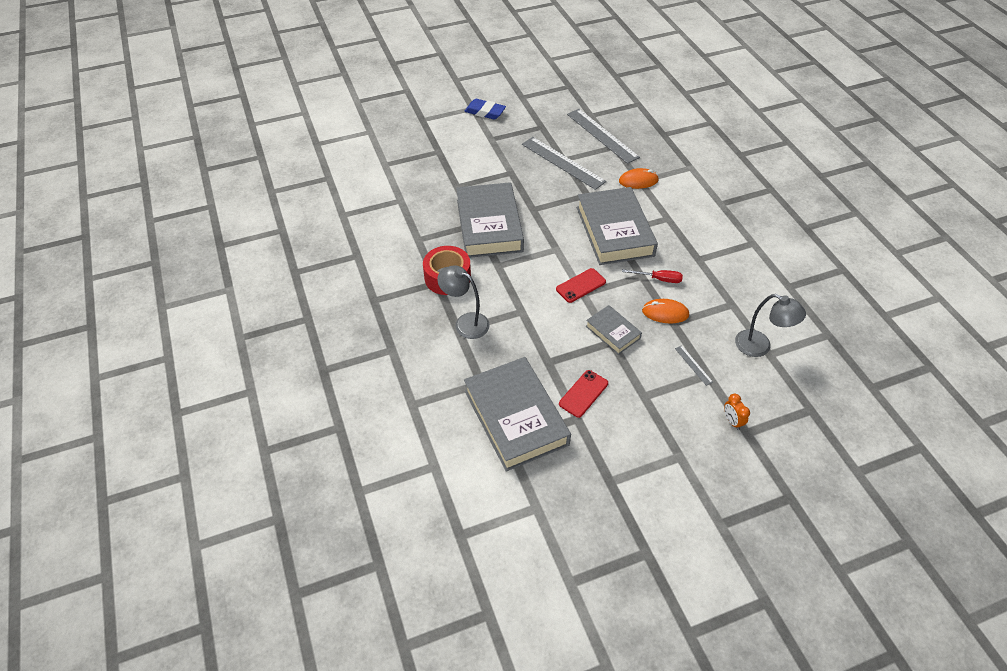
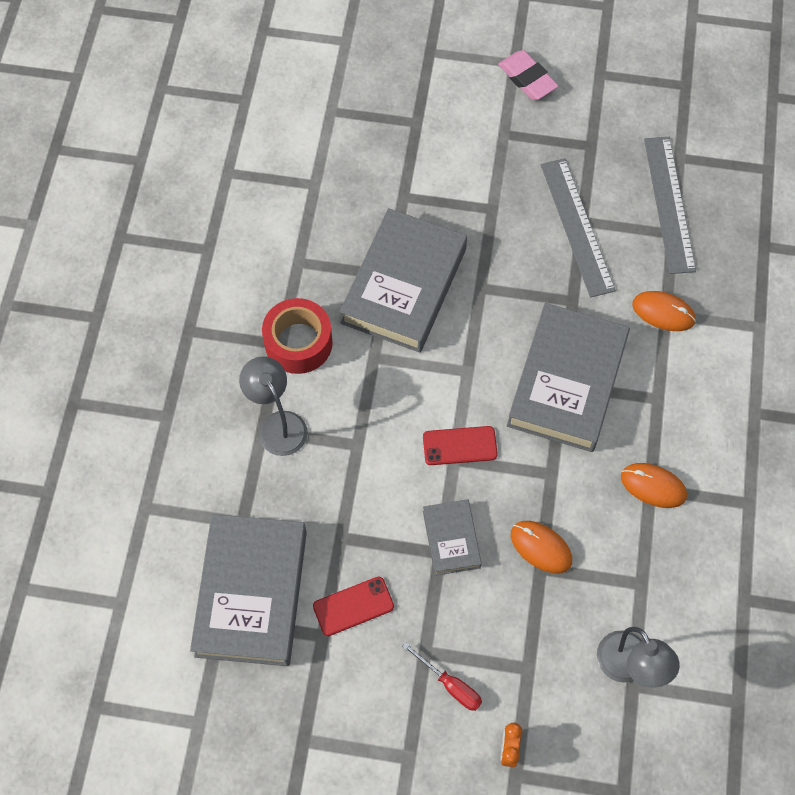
camera: 30 degrees right, 15 degrees up
blue eraser [464,99,506,120] -> pink eraser [498,50,559,100]
red screwdriver [622,269,683,283] -> red screwdriver moved to [402,642,482,711]
grey ruler [675,345,713,386] -> none
none -> orange mouse [621,463,687,508]

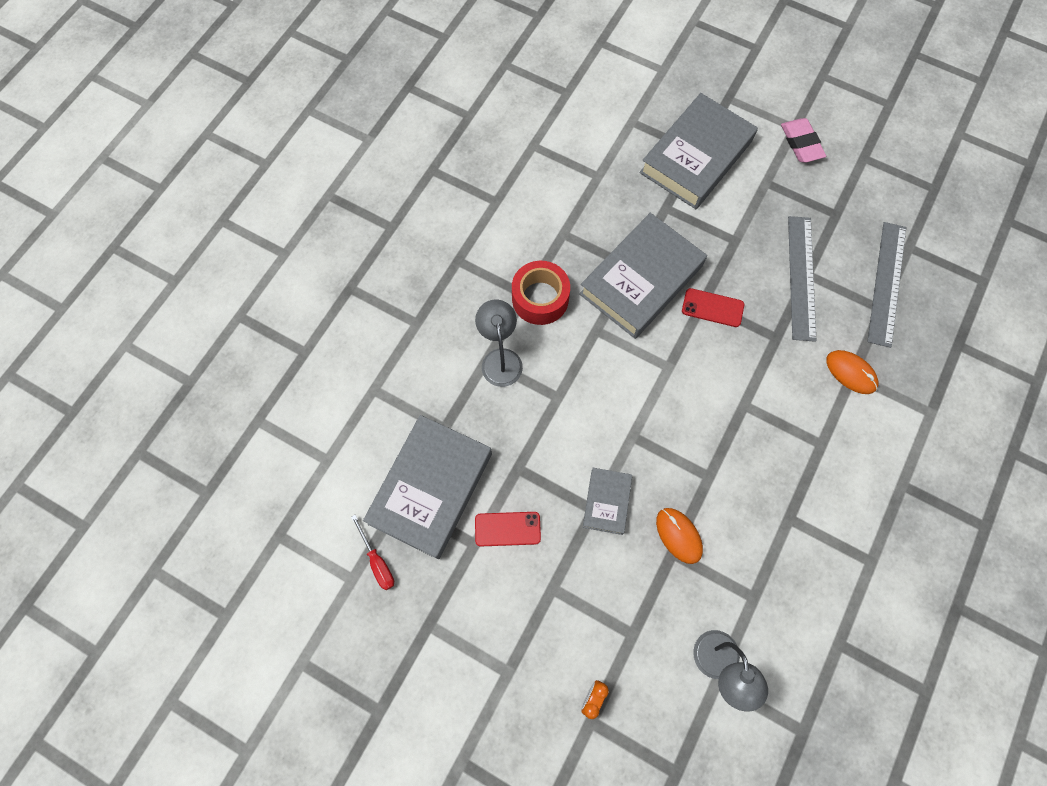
camera: 20 degrees right, 5 degrees up
red screwdriver [402,642,482,711] -> red screwdriver moved to [351,515,394,590]
red phone [423,426,498,465] -> red phone moved to [682,288,744,327]
grey book [507,303,630,452] -> grey book moved to [639,93,758,209]
orange mouse [621,463,687,508] -> none

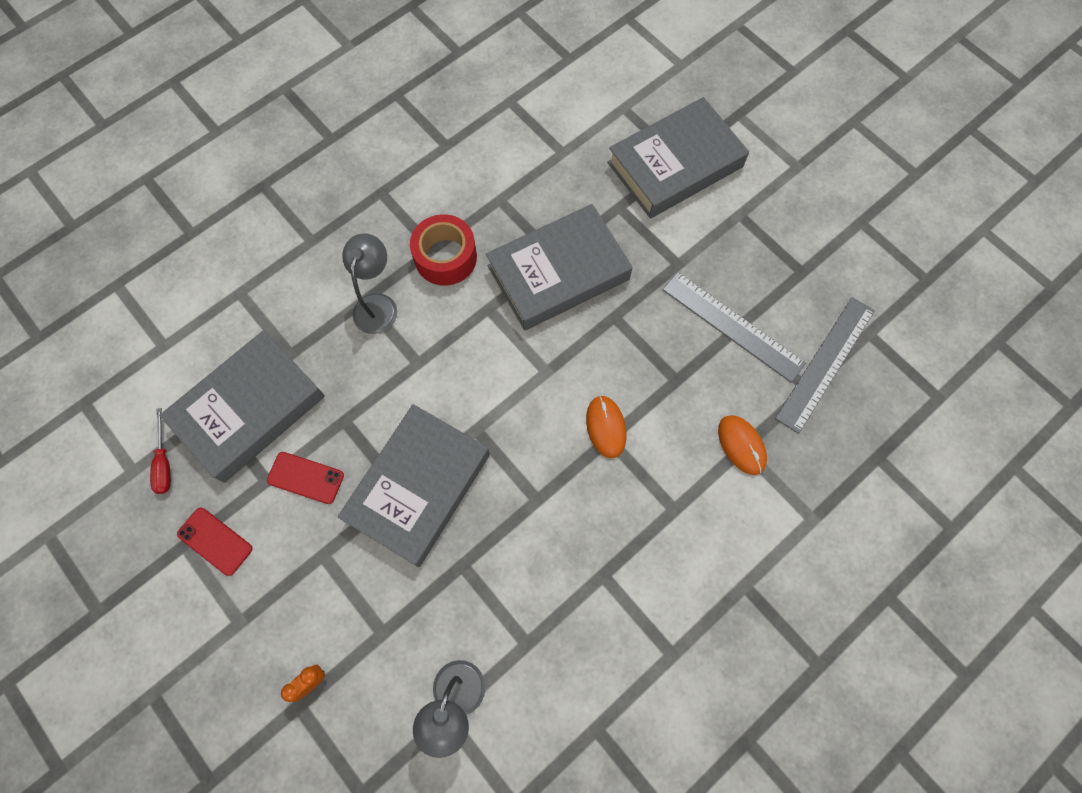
camera: 20 degrees right, 0 degrees up
grey book [583,468,632,535] -> grey book [337,404,490,567], size x2.00
orange mouse [656,508,703,564] -> orange mouse moved to [586,395,627,458]
red phone [682,288,744,327] -> red phone moved to [177,508,252,576]
pink eraser [781,118,826,162] -> none
grey ruler [788,216,816,342] -> grey ruler turned 75 degrees counterclockwise [662,272,806,383]

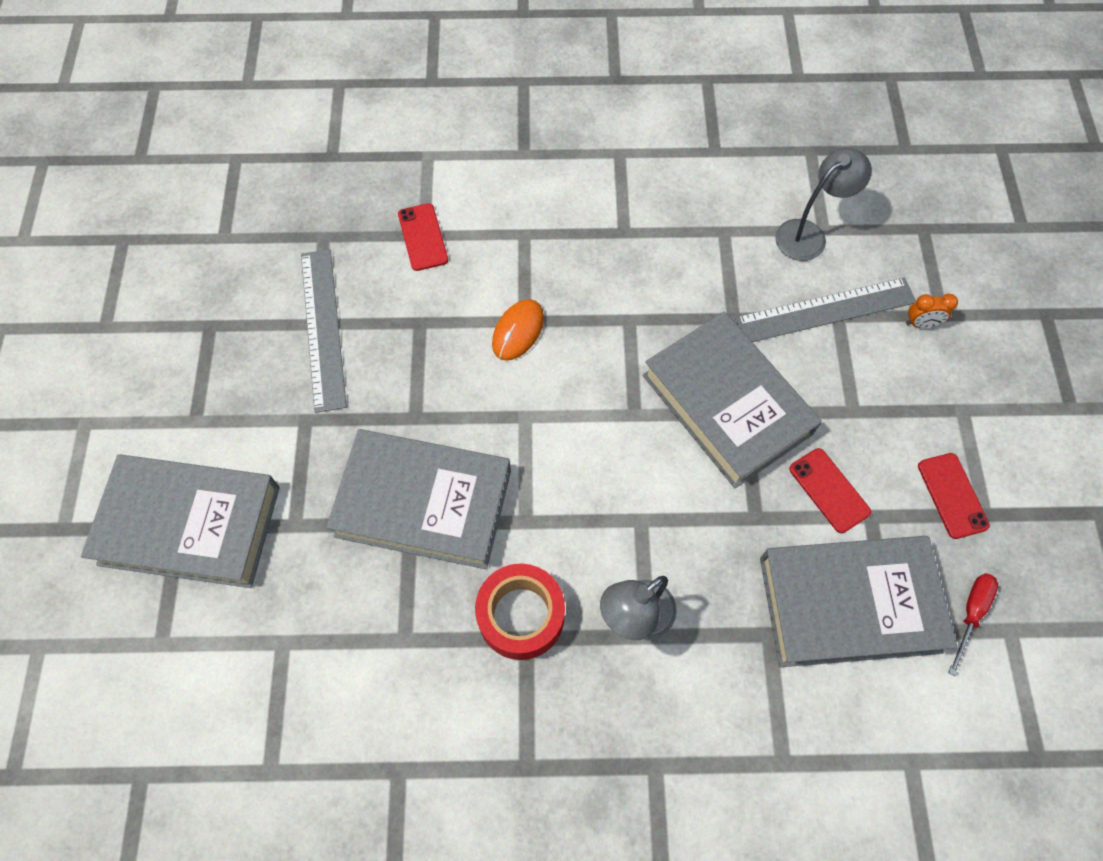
camera: 140 degrees left, 5 degrees down
grey book [337,404,490,567] -> grey book turned 75 degrees clockwise [643,312,822,488]
orange mouse [718,415,767,475] -> red phone [398,203,448,271]
grey ruler [775,297,875,434] -> grey ruler moved to [735,278,916,342]

